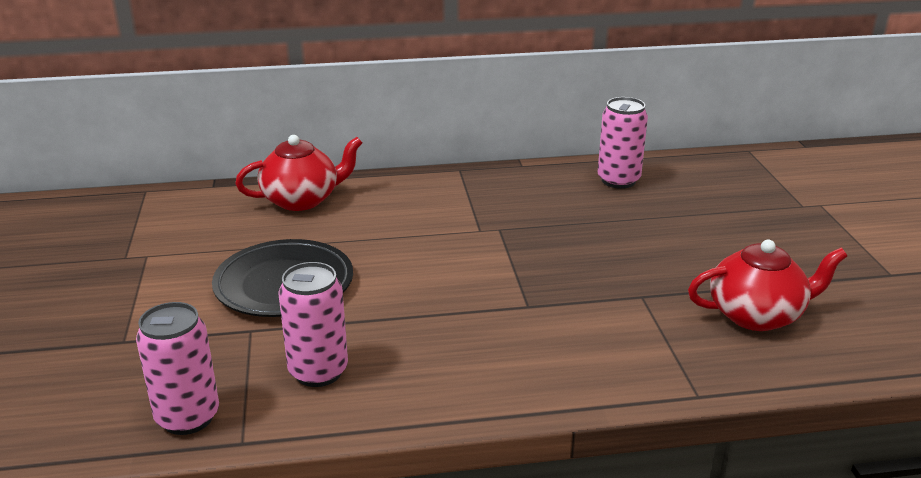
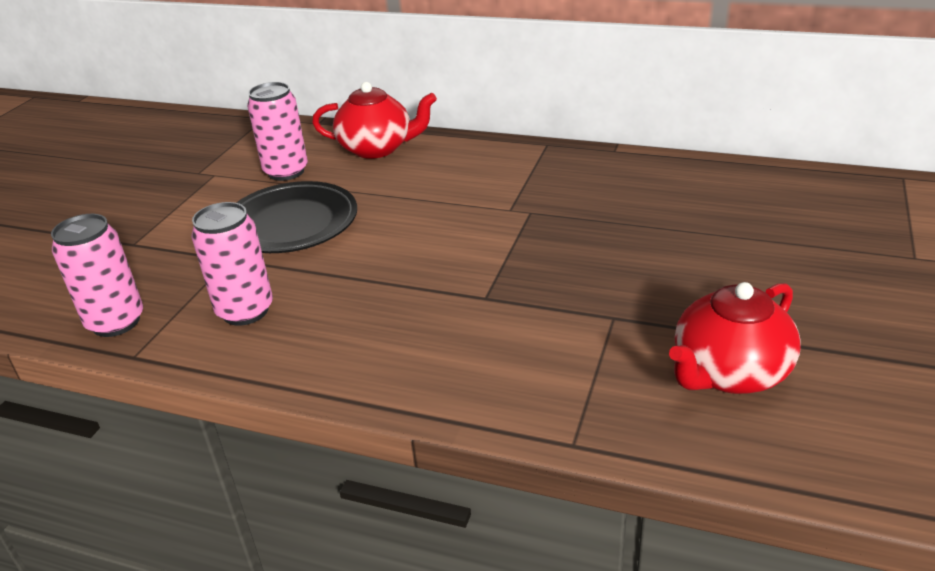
camera: 30 degrees right, 5 degrees up
pink can [598,97,648,189] -> pink can moved to [247,82,308,181]
red teapot [688,239,847,331] -> red teapot turned 120 degrees clockwise [669,282,801,394]

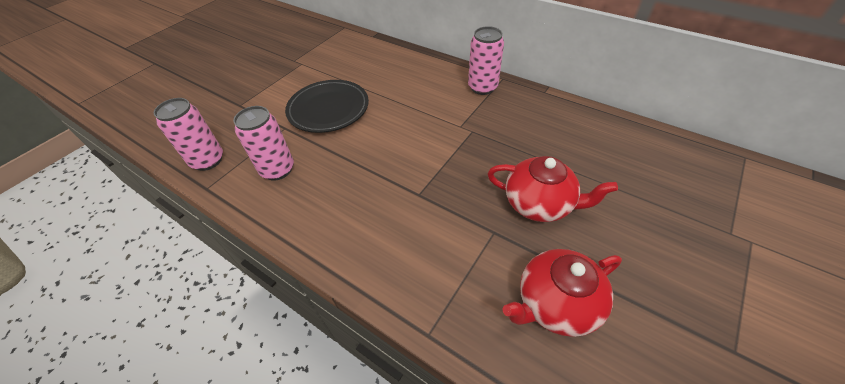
camera: 15 degrees right, 15 degrees up
pink can [247,82,308,181] -> pink can moved to [468,26,504,95]
red teapot [312,82,437,159] -> red teapot moved to [488,156,618,222]

